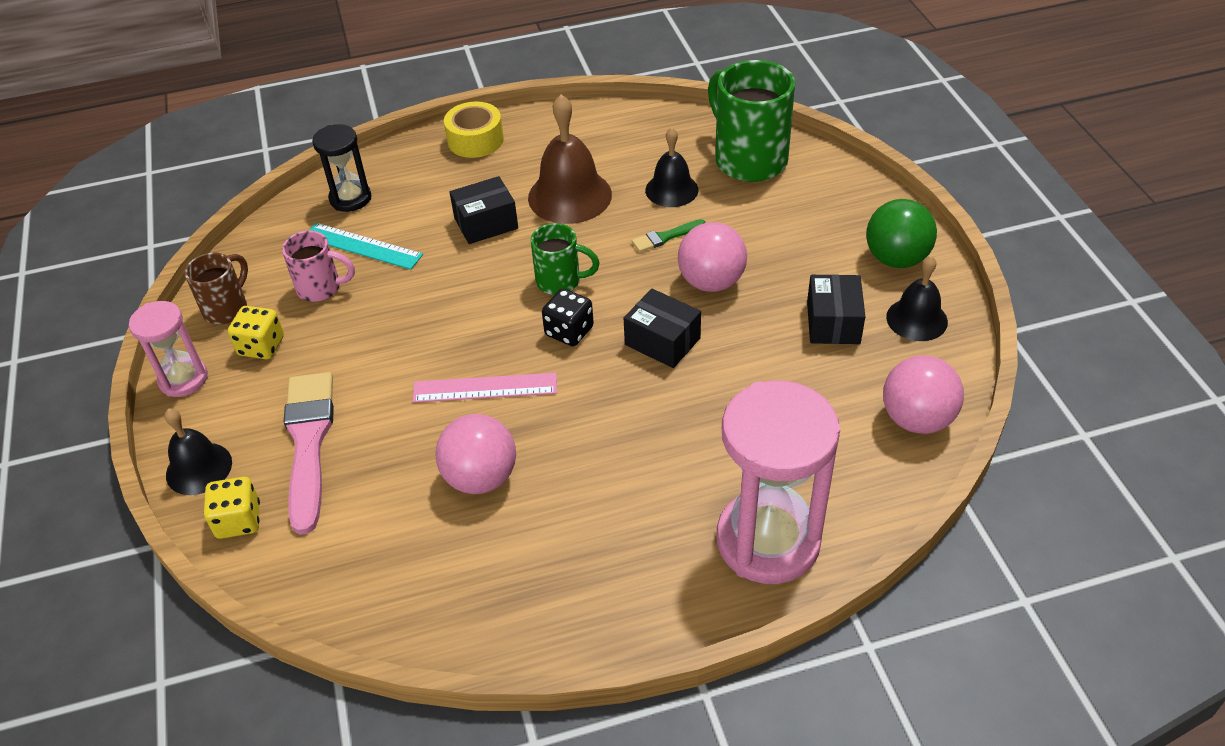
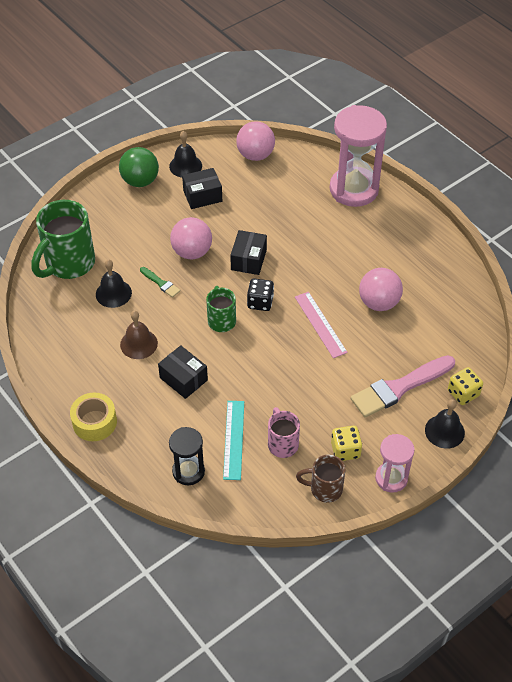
camera: 115 degrees left, 5 degrees up
brown bell [528,94,612,224] -> brown bell [120,311,158,359], size x0.63

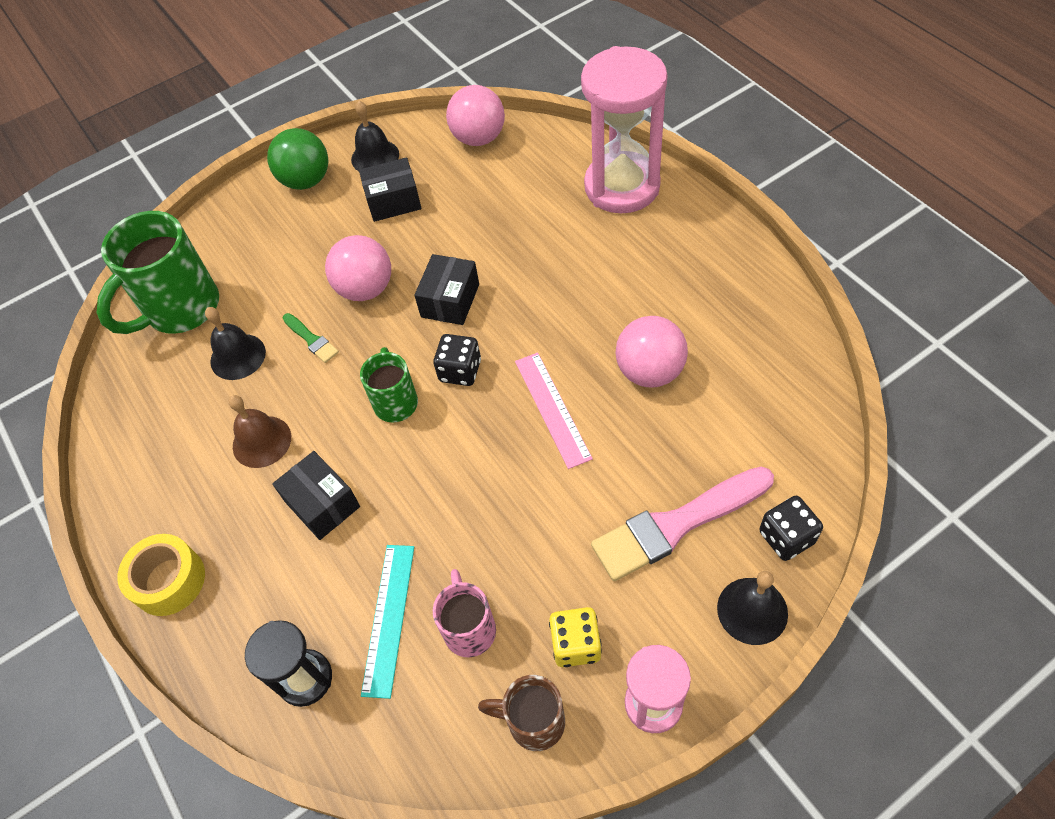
camera: 10 degrees right, 5 degrees up
yellow dice [448,367,483,405] -> black dice [759,496,823,561]

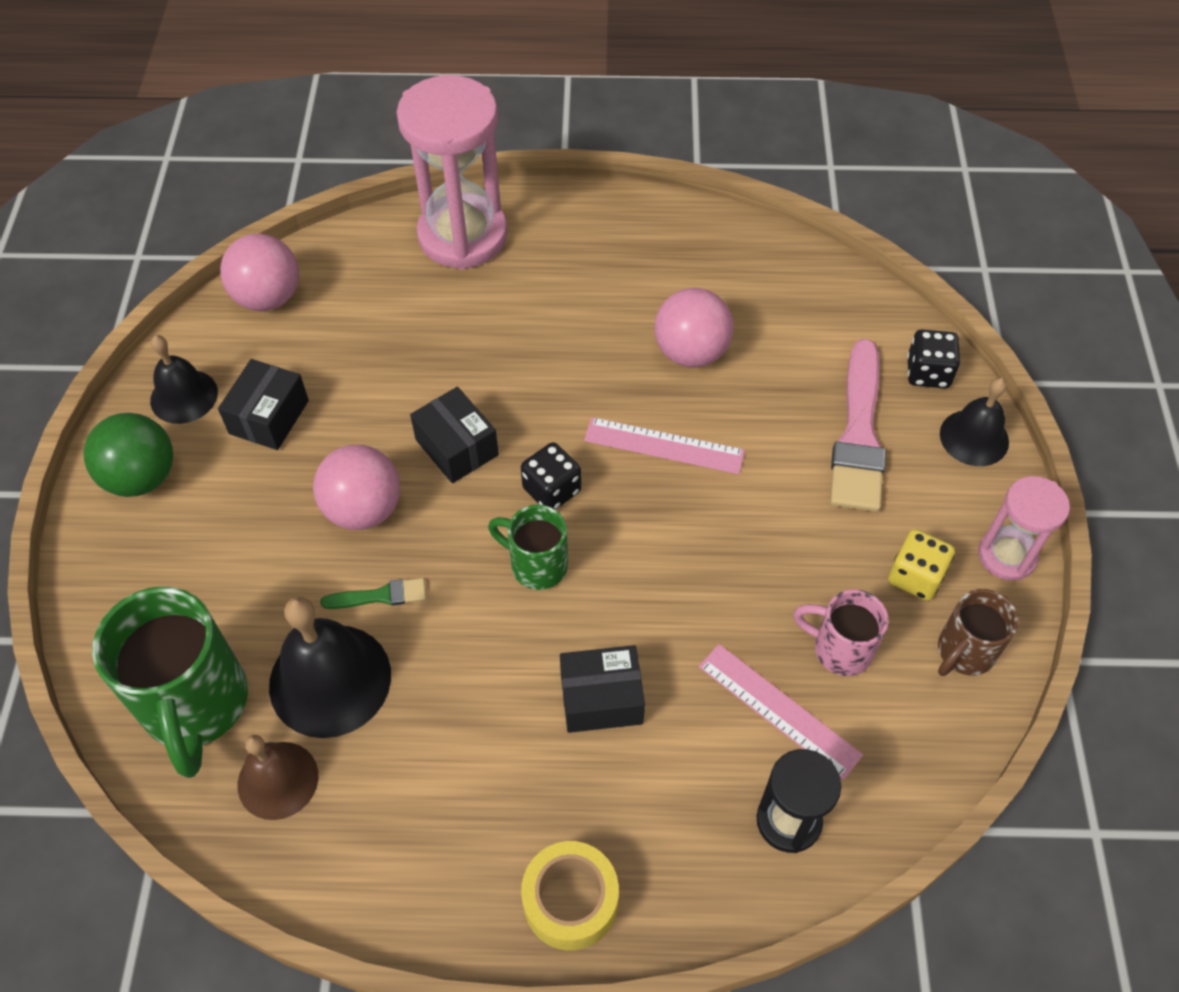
camera: 60 degrees left, 0 degrees up
black bell [205,307,266,380] -> black bell [269,597,391,738], size x1.58
brown bell [228,395,291,468] -> brown bell moved to [238,735,318,820]
turquoise ruler [361,545,414,699] -> pink ruler [699,644,863,780]

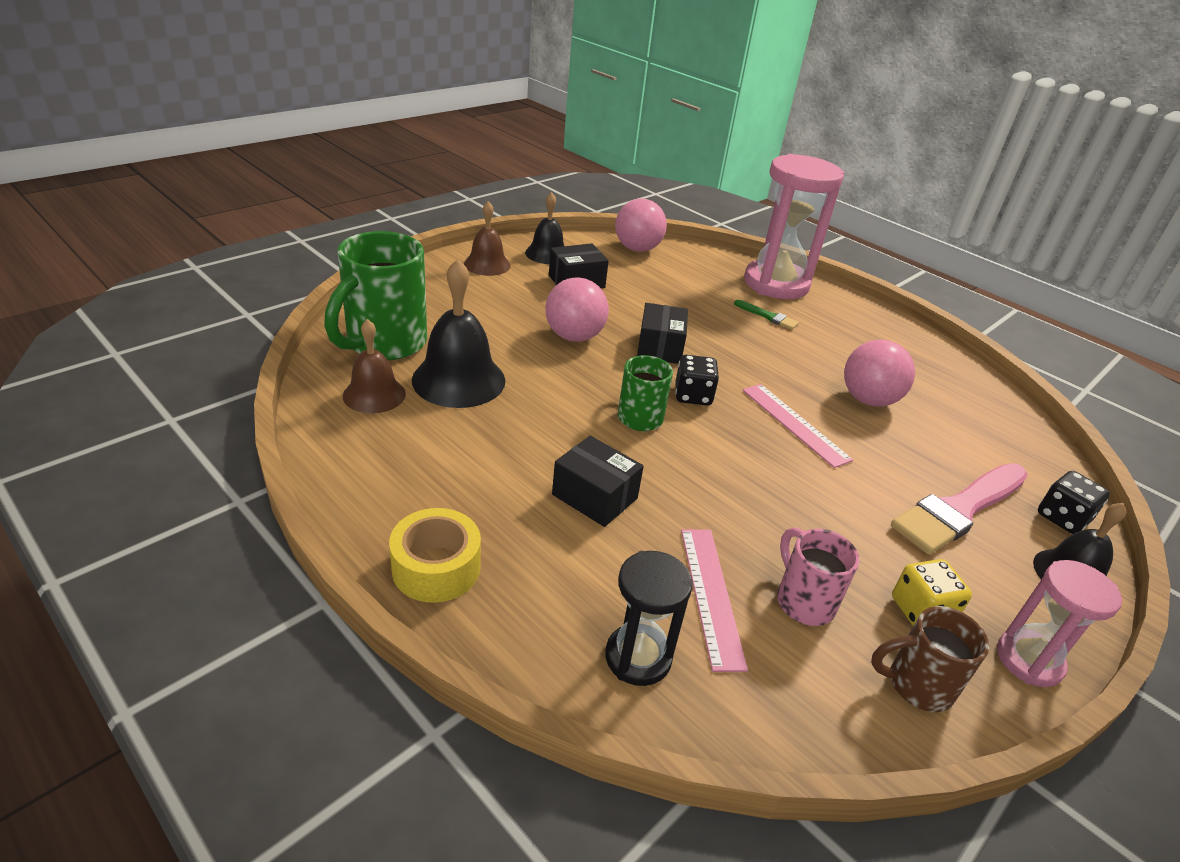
camera: 40 degrees right, 20 degrees down
green ball [84,413,173,497] -> brown bell [464,201,511,276]
green brush [321,578,426,609] -> green brush moved to [734,300,799,330]

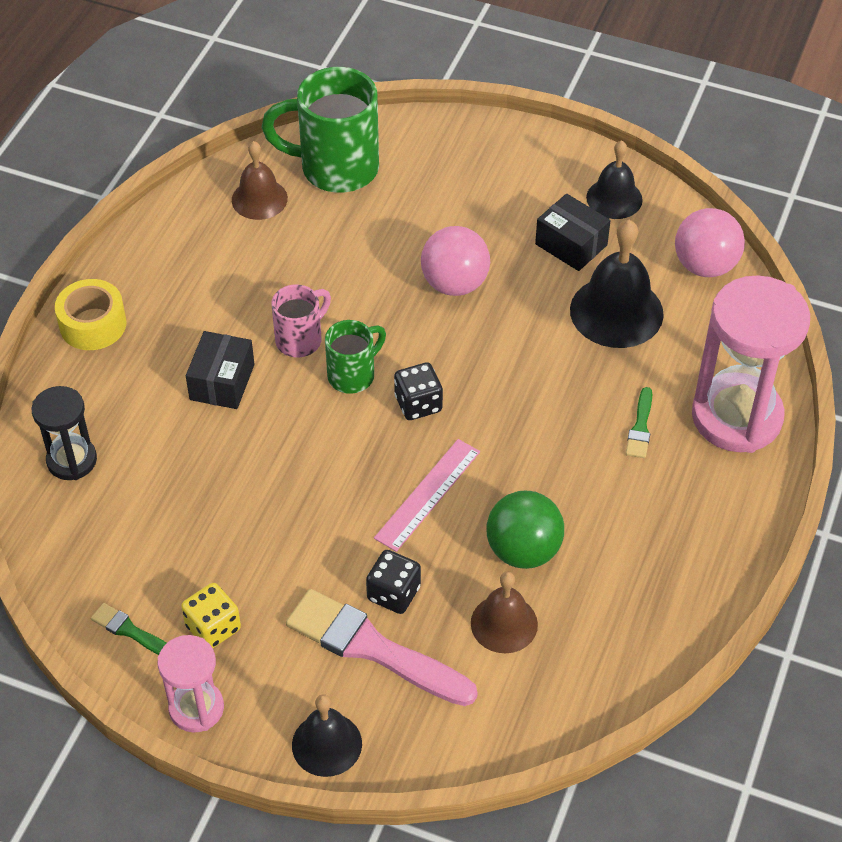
camera: 70 degrees right, 15 degrees up
black bell [412,259,505,408] -> black bell moved to [570,220,664,348]
brown bell [464,201,511,276] -> brown bell moved to [471,571,538,653]
black box [637,303,688,364] -> none
pink ruler [681,529,748,672] -> none
pink mug [777,527,860,626] -> pink mug moved to [271,285,331,357]
pink ball [844,340,915,407] -> green ball [487,491,564,569]
brown mug [871,606,989,712] -> green brush [91,603,167,655]
black dice [1038,471,1110,534] -> black dice moved to [366,550,421,614]

